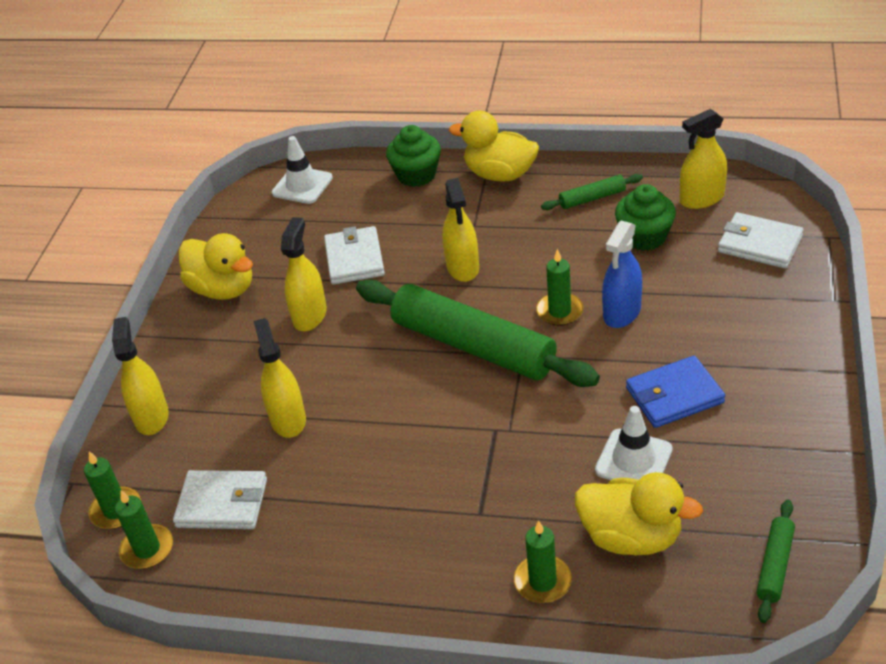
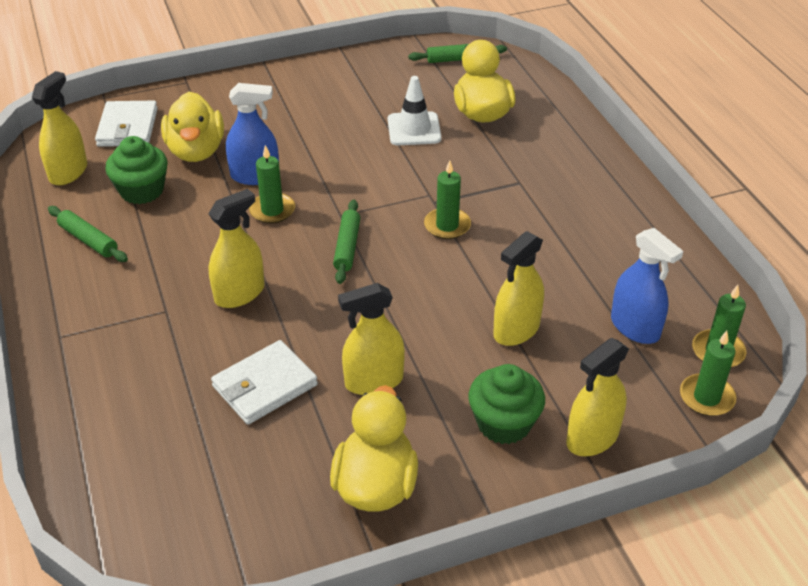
camera: 125 degrees left, 0 degrees up
white wallet [173,470,267,529] -> blue spray bottle [611,228,683,344]
white traffic cone [272,136,333,204] -> none
green rolling pin [356,280,600,387] -> green rolling pin [333,200,360,284], size x0.44
green cupcake [386,125,441,187] -> green cupcake moved to [468,364,545,444]
yellow duck [449,111,539,182] -> yellow duck moved to [161,91,224,162]
green candle [514,520,572,603] -> green candle moved to [424,160,471,239]
blue wallet [626,356,725,428] -> none
yellow spray bottle [680,109,727,209] -> yellow spray bottle turned 105 degrees counterclockwise [32,71,87,185]

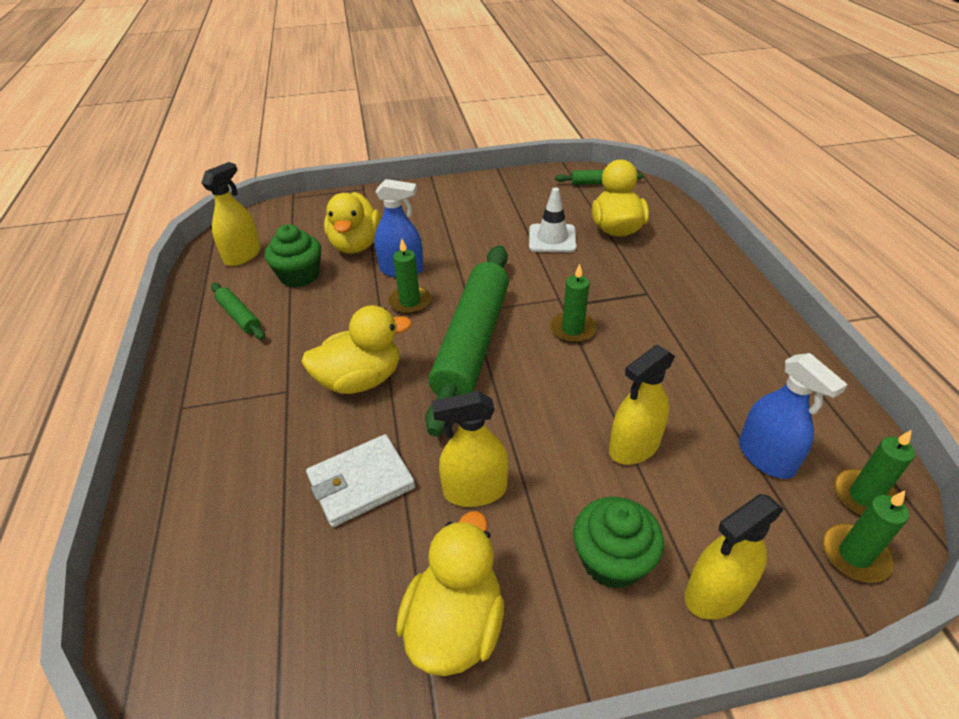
camera: 10 degrees right, 0 degrees up
white wallet [95,101,158,147] -> none
yellow spray bottle [208,189,264,308] -> yellow duck [301,305,412,394]
green rolling pin [333,200,360,284] -> green rolling pin [425,245,509,437], size x2.29

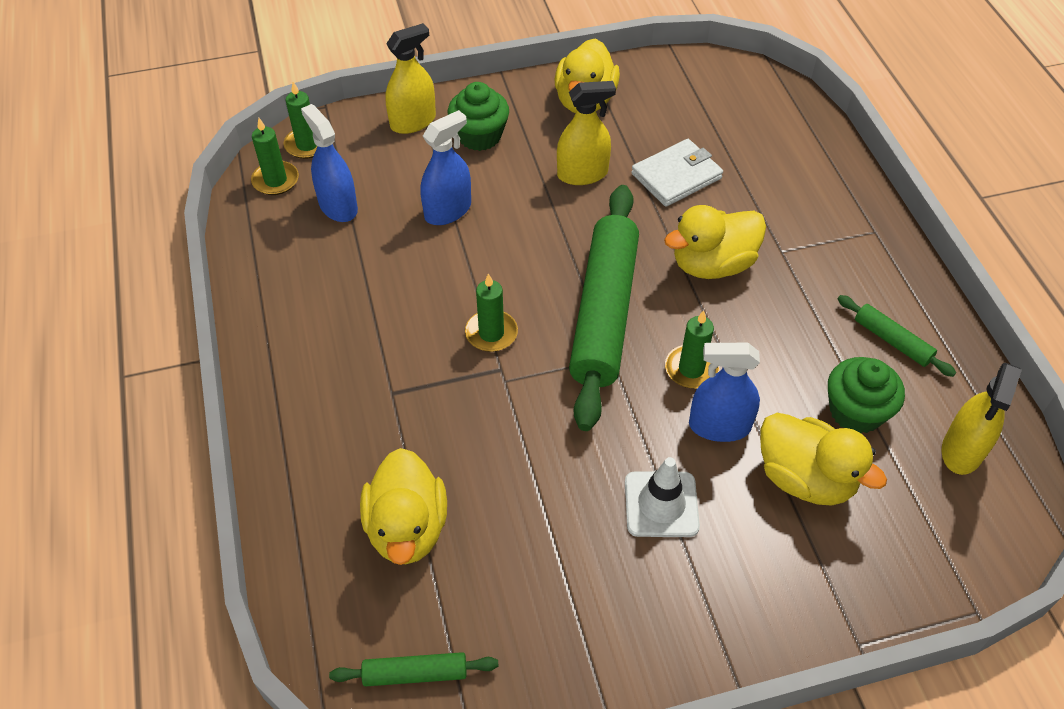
camera: 175 degrees right, 10 degrees up
yellow duck [324,192,381,254] -> yellow duck turned 135 degrees clockwise [760,413,887,506]
white traffic cone [529,187,577,252] -> white traffic cone moved to [625,457,700,537]
yellow spray bottle [609,345,675,465] -> blue spray bottle [420,110,471,225]

